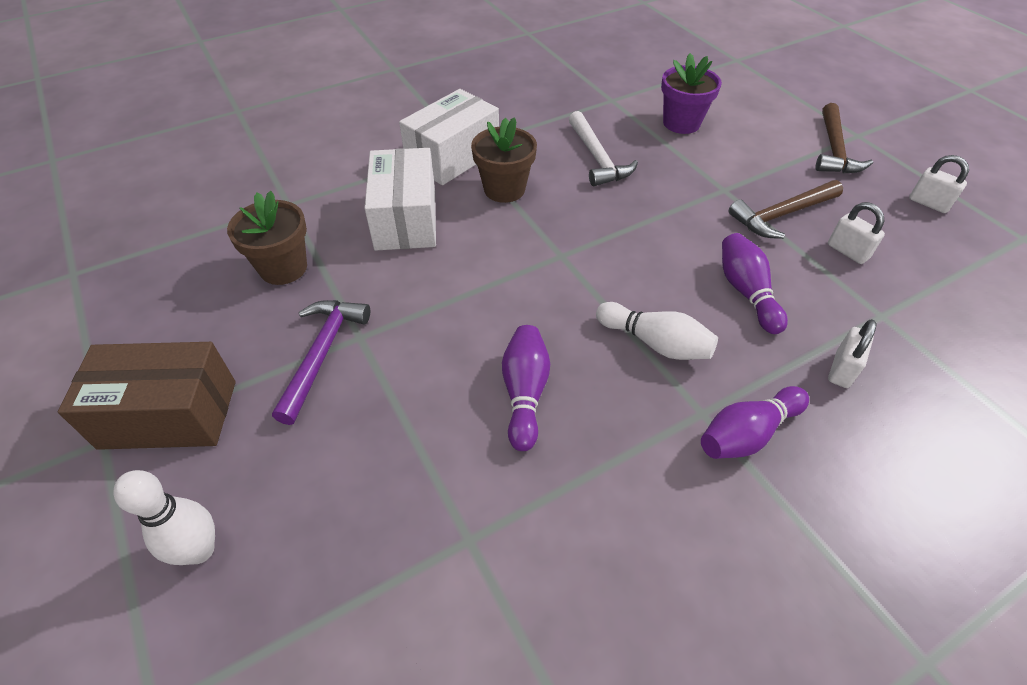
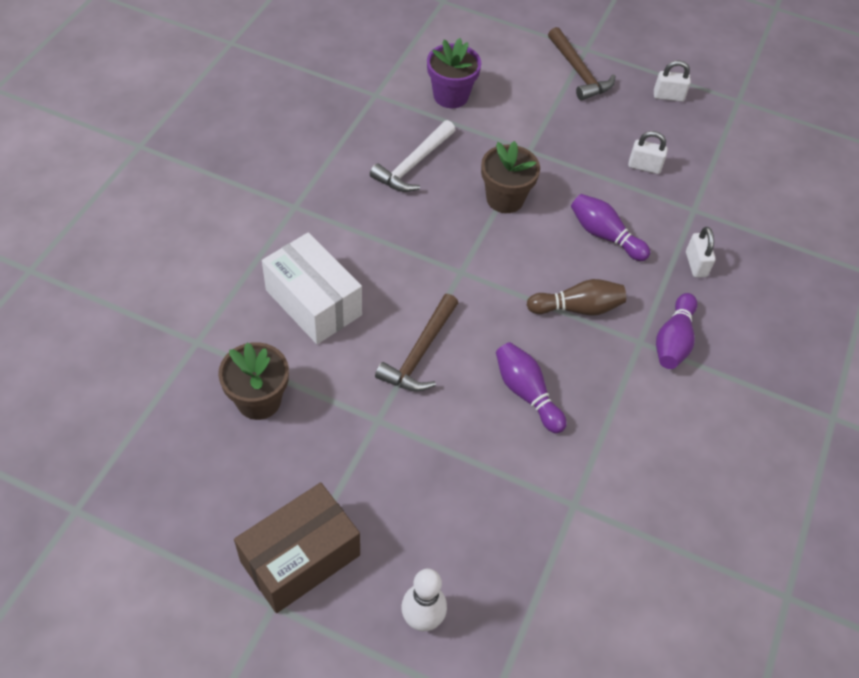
camera: 40 degrees left, 5 degrees up
purple hammer [272,300,370,425] -> none
white box [399,89,499,185] -> none
brown flower pot [471,117,537,203] -> brown flower pot moved to [481,141,540,213]
white hammer [569,111,638,186] -> white hammer turned 90 degrees clockwise [370,120,455,192]
white bowling pin [596,302,718,360] -> brown bowling pin [527,279,626,316]
brown hammer [728,180,843,239] -> brown hammer moved to [375,294,458,392]

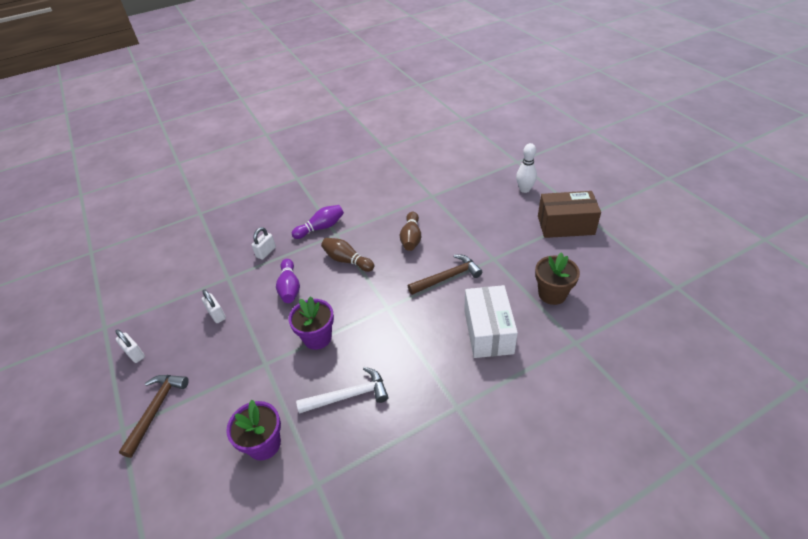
camera: 135 degrees left, 10 degrees down
brown flower pot [481,141,540,213] -> purple flower pot [289,296,334,350]
purple bowling pin [496,342,567,434] -> brown bowling pin [400,212,421,251]

